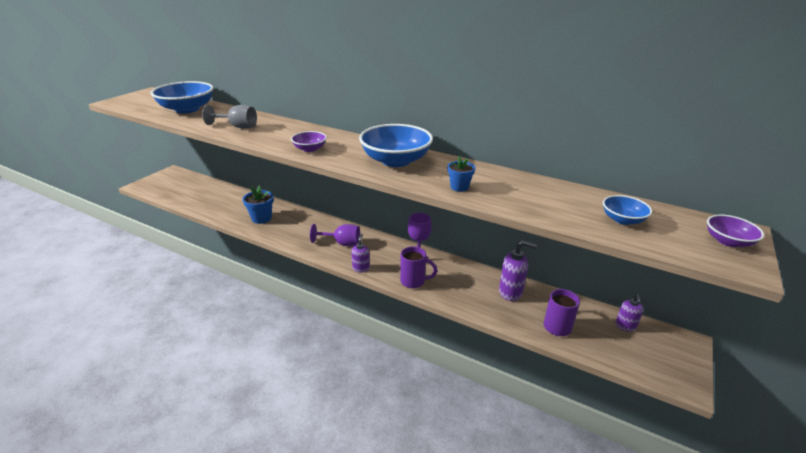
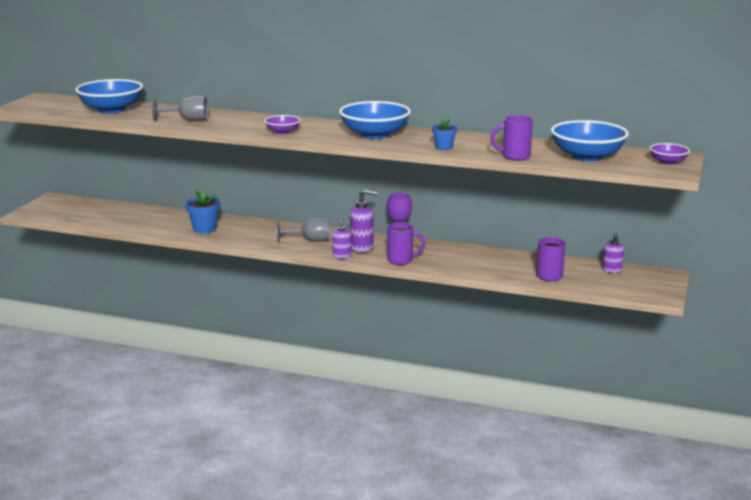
camera: 10 degrees left, 10 degrees down
purple goblet [310,224,360,246] -> grey goblet [276,217,330,242]
purple soap dispenser [499,240,537,301] -> purple soap dispenser moved to [350,189,378,253]
blue bowl [603,195,652,225] -> blue bowl [551,120,629,161], size x1.97
none -> purple mug [490,115,533,161]

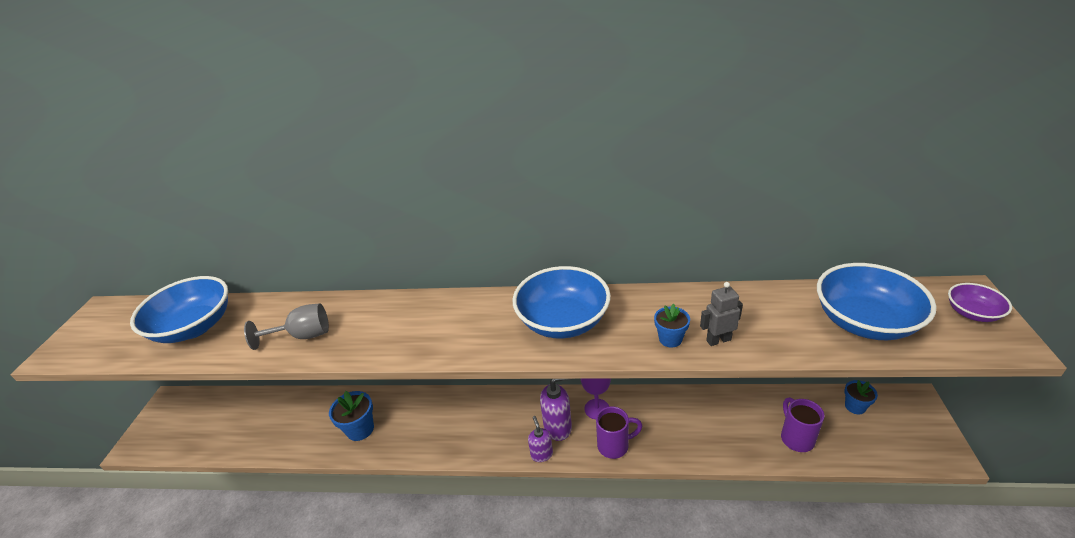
camera: 10 degrees left, 15 degrees up
purple bowl [264,115,301,134] -> none
grey goblet [276,217,330,242] -> none
purple mug [490,115,533,161] -> none
purple soap dispenser [602,233,624,273] -> blue flower pot [844,380,878,414]
none -> grey robot [700,282,743,346]

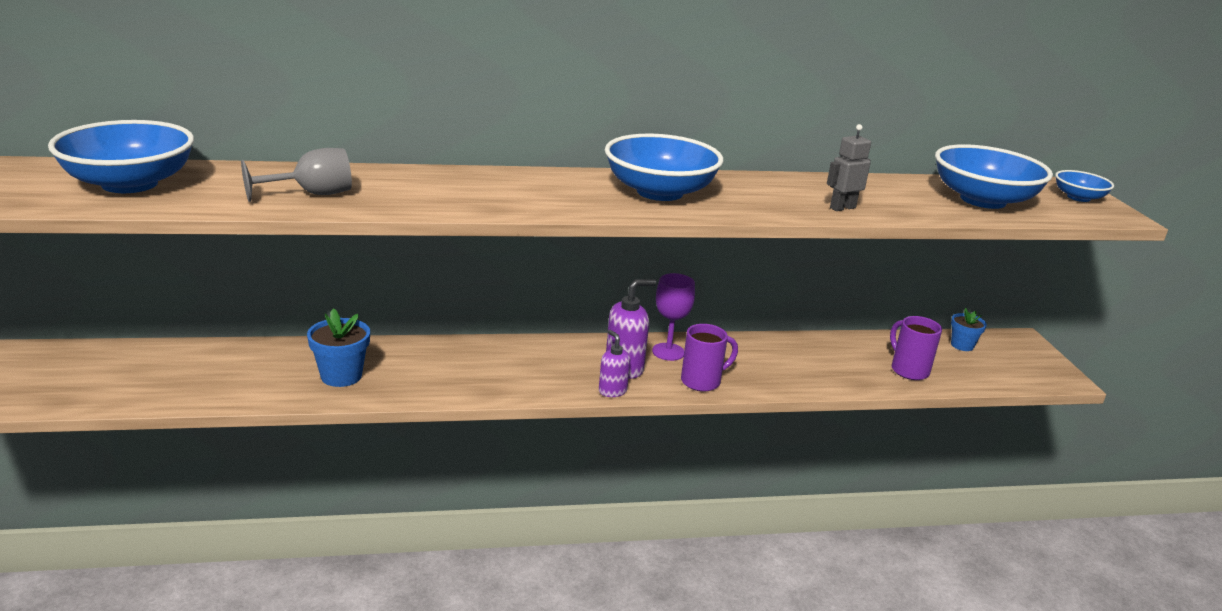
camera: 20 degrees left, 10 degrees down
blue flower pot [654,304,690,347] -> none
purple bowl [948,283,1012,322] -> blue bowl [1055,170,1114,202]

